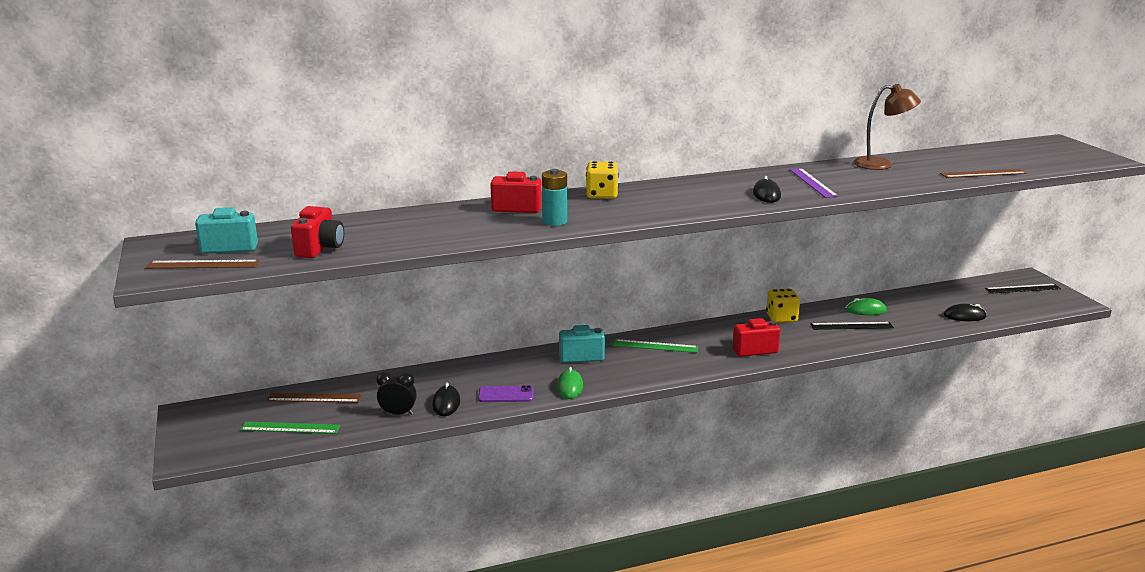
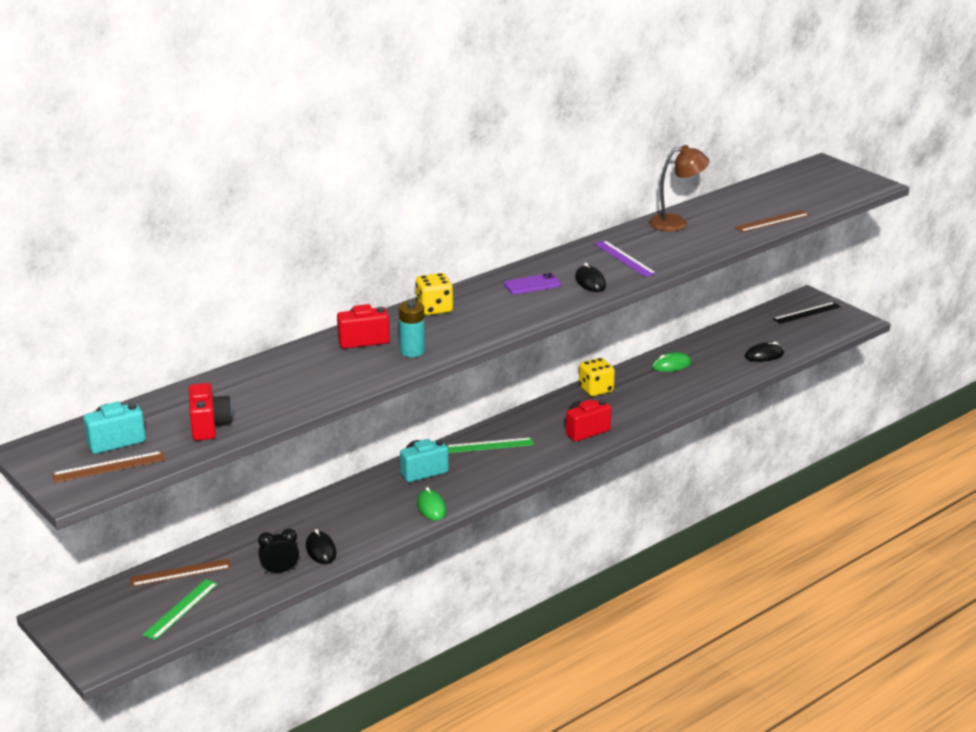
camera: 20 degrees left, 5 degrees up
green ruler [240,422,341,434] -> green ruler turned 45 degrees counterclockwise [143,579,218,640]
purple phone [478,385,534,402] -> purple phone moved to [504,273,561,294]
black ruler [810,322,894,330] -> none

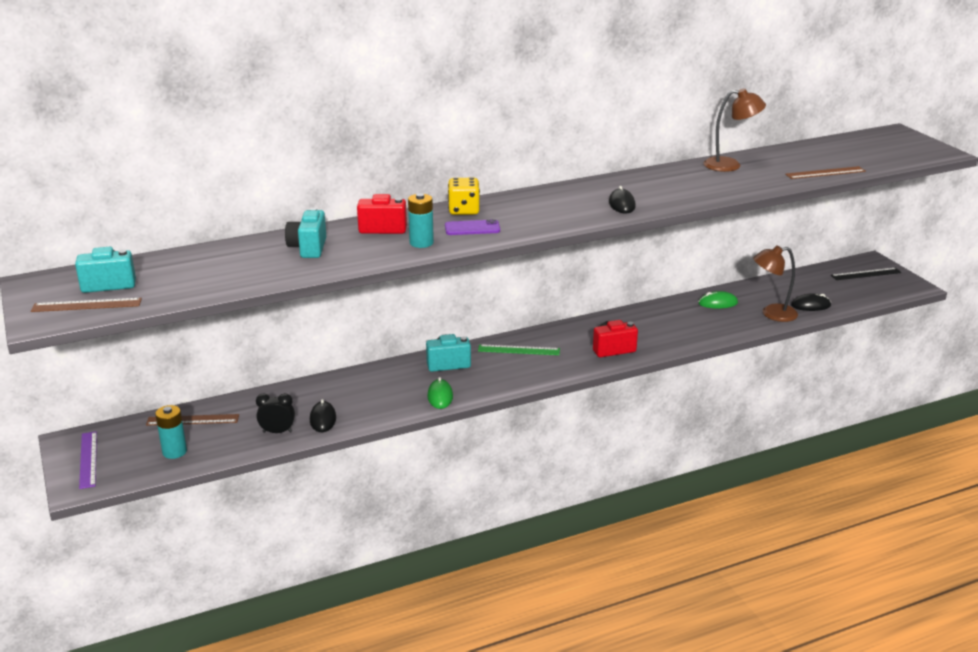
camera: 15 degrees right, 0 degrees up
green ruler [143,579,218,640] -> turquoise battery [155,405,187,459]
red camera [188,383,233,441] -> none
purple phone [504,273,561,294] -> purple phone moved to [445,219,500,235]
yellow dice [579,358,615,396] -> none
purple ruler [594,241,657,277] -> purple ruler moved to [79,431,97,489]
none -> turquoise camera [285,208,326,258]
none -> brown lamp [753,246,798,322]

